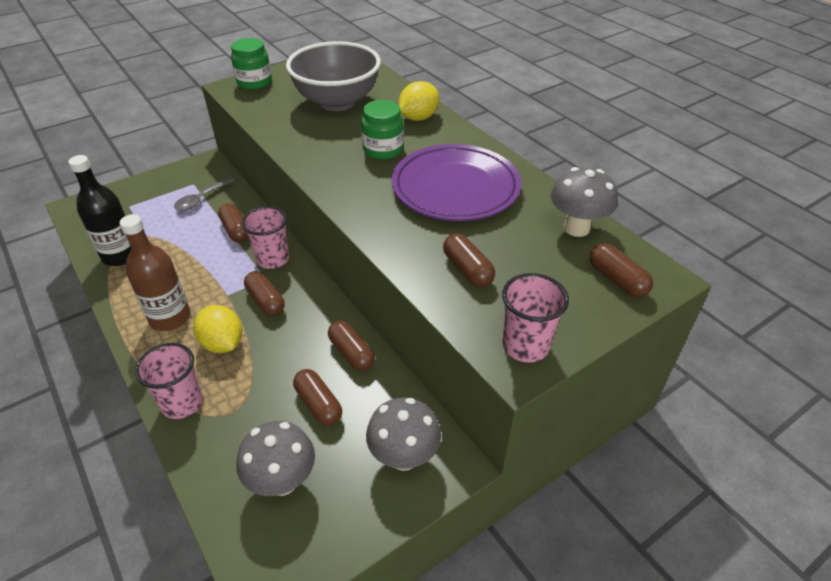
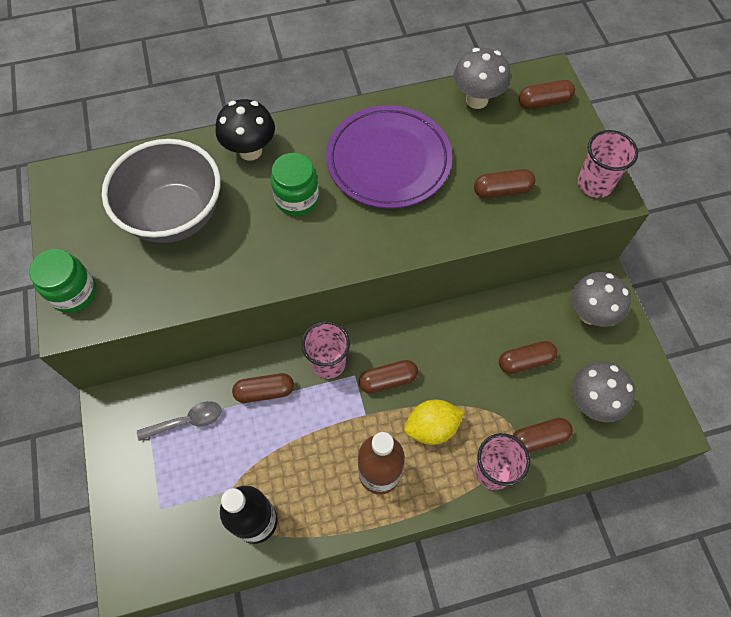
camera: 70 degrees left, 20 degrees up
grey spoon [174,178,234,211] -> grey spoon turned 75 degrees counterclockwise [137,401,221,441]
brown capsule [328,321,375,371] -> brown capsule moved to [512,418,573,453]
yellow lemon [399,81,439,121] -> black mushroom [216,99,275,161]

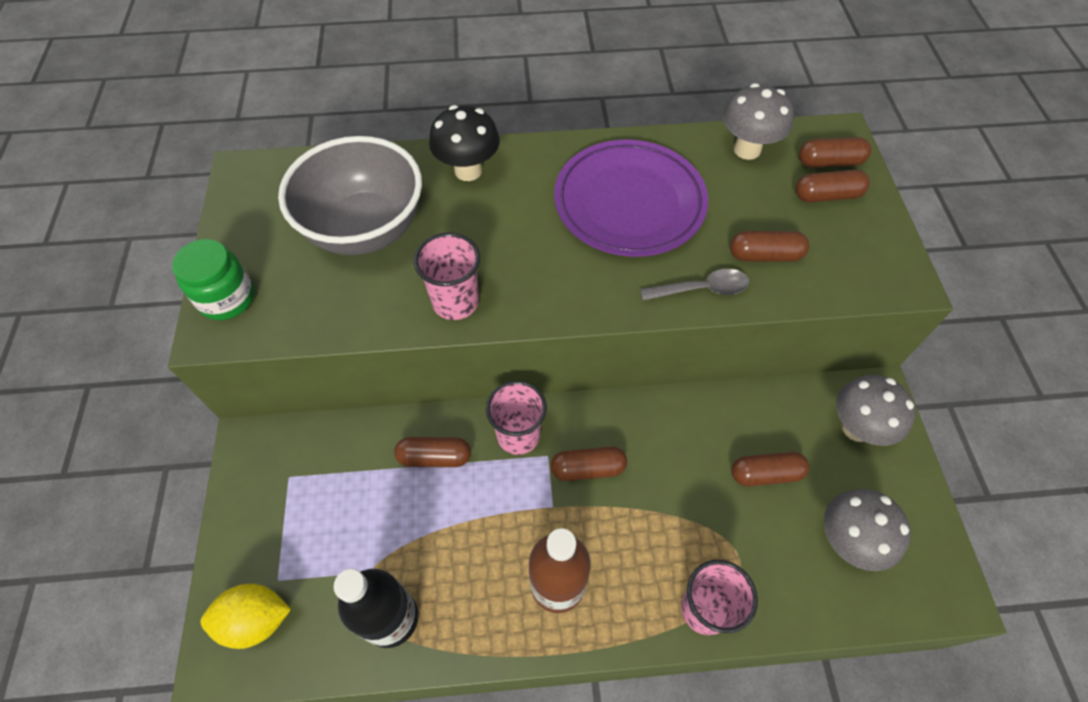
camera: 10 degrees right, 5 degrees down
grey spoon [137,401,221,441] -> grey spoon moved to [640,269,749,301]
green jar [271,153,319,216] -> none
yellow lemon [404,400,465,445] -> yellow lemon moved to [201,583,291,649]
brown capsule [512,418,573,453] -> brown capsule moved to [796,170,870,202]
pink cup [578,130,638,198] -> pink cup moved to [414,233,480,320]

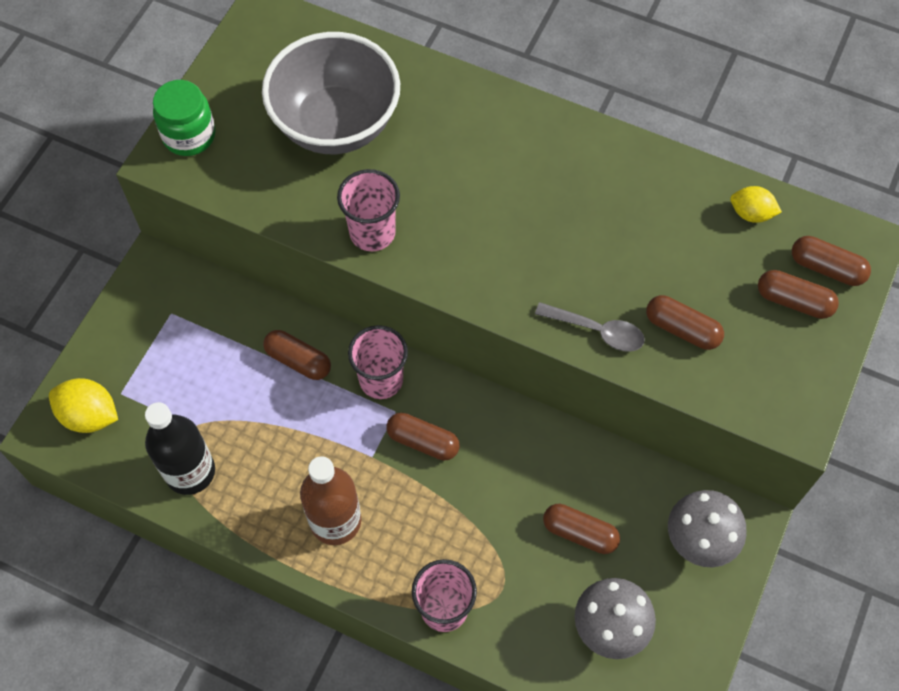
camera: 30 degrees right, 5 degrees up
black mushroom [429,105,500,181] -> none
purple plate [554,140,708,257] -> none
grey mushroom [723,83,794,160] -> yellow lemon [730,186,782,223]

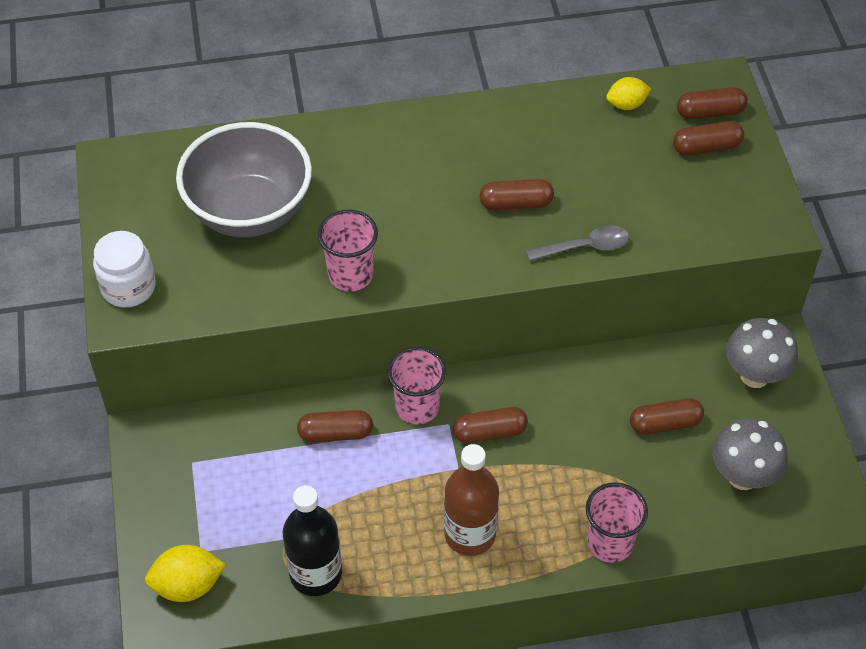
camera: 35 degrees left, 10 degrees down
green jar [153,80,216,156] -> white jar [93,231,156,308]
brown capsule [646,295,724,350] -> brown capsule moved to [480,179,554,211]

